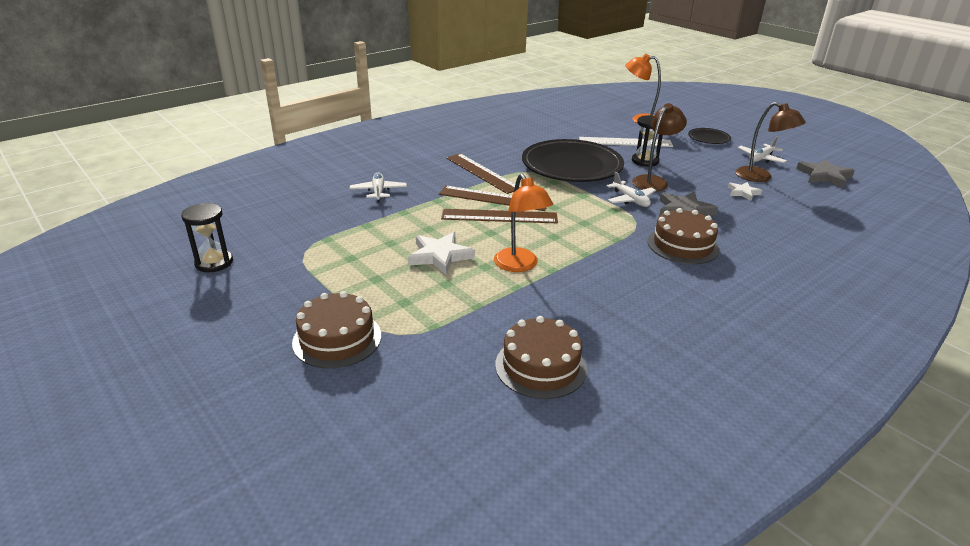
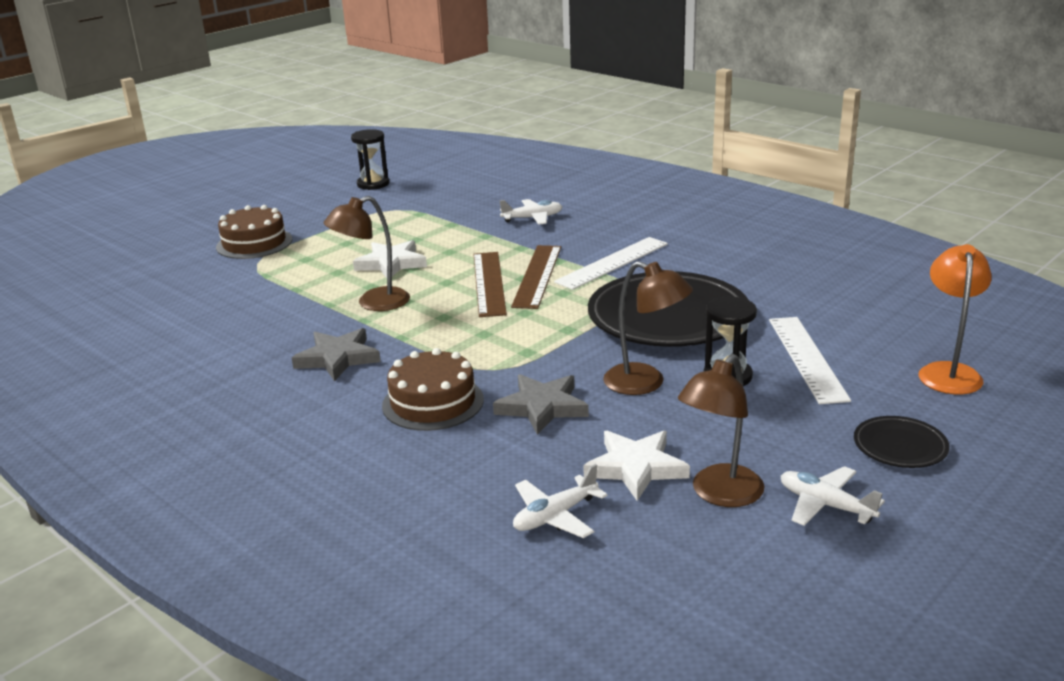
camera: 85 degrees right, 5 degrees down
brown ruler [446,154,520,194] -> white ruler [554,237,668,290]
orange lamp [494,173,553,272] -> brown lamp [324,196,410,311]
brown cake [495,316,587,399] -> none
white plane [607,172,656,207] -> white plane moved to [513,464,608,538]
white star [728,182,763,201] -> white star [583,431,690,501], size x1.67
grey star [796,159,855,188] -> grey star moved to [292,328,381,381]

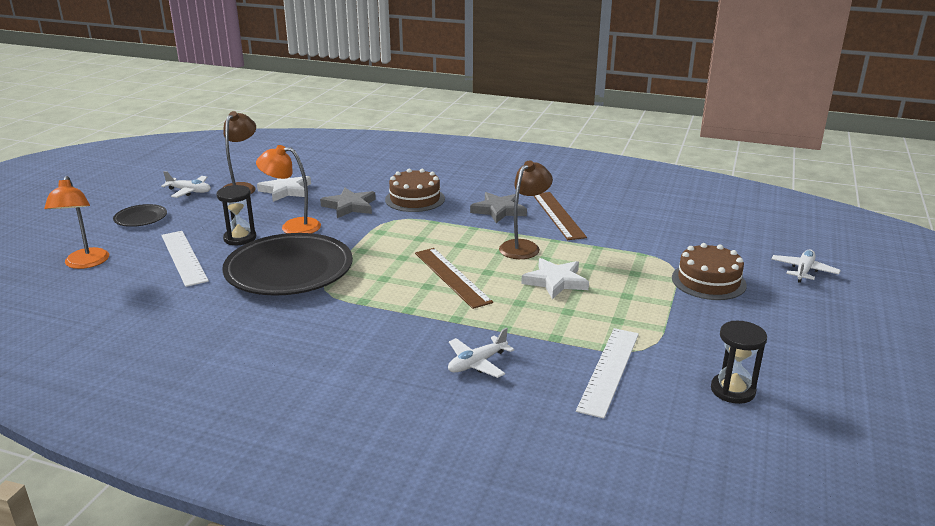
camera: 155 degrees right, 0 degrees up
brown ruler [511,245,561,309] -> brown ruler moved to [534,192,587,240]
white plane [513,464,608,538] -> white plane moved to [771,249,841,283]
white ruler [554,237,668,290] -> white ruler moved to [576,328,639,419]
brown lamp [603,261,693,395] -> orange lamp [256,145,321,233]

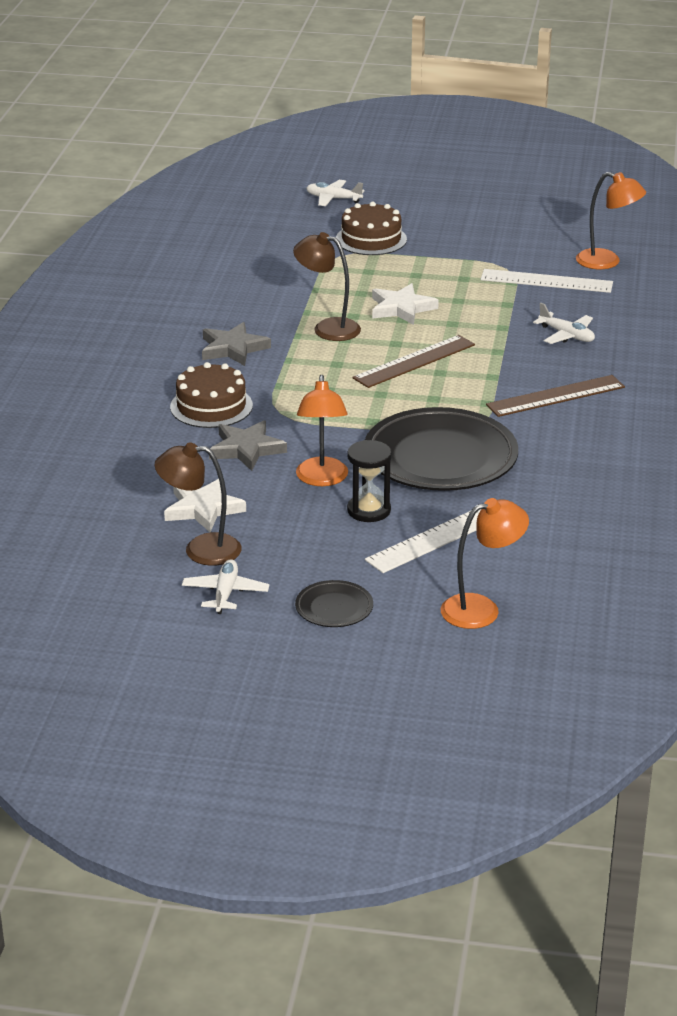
camera: 100 degrees left, 5 degrees up
brown ruler [534,192,587,240] -> brown ruler moved to [486,375,625,417]
black hourglass [711,321,767,404] -> none
none -> orange lamp [576,172,646,269]

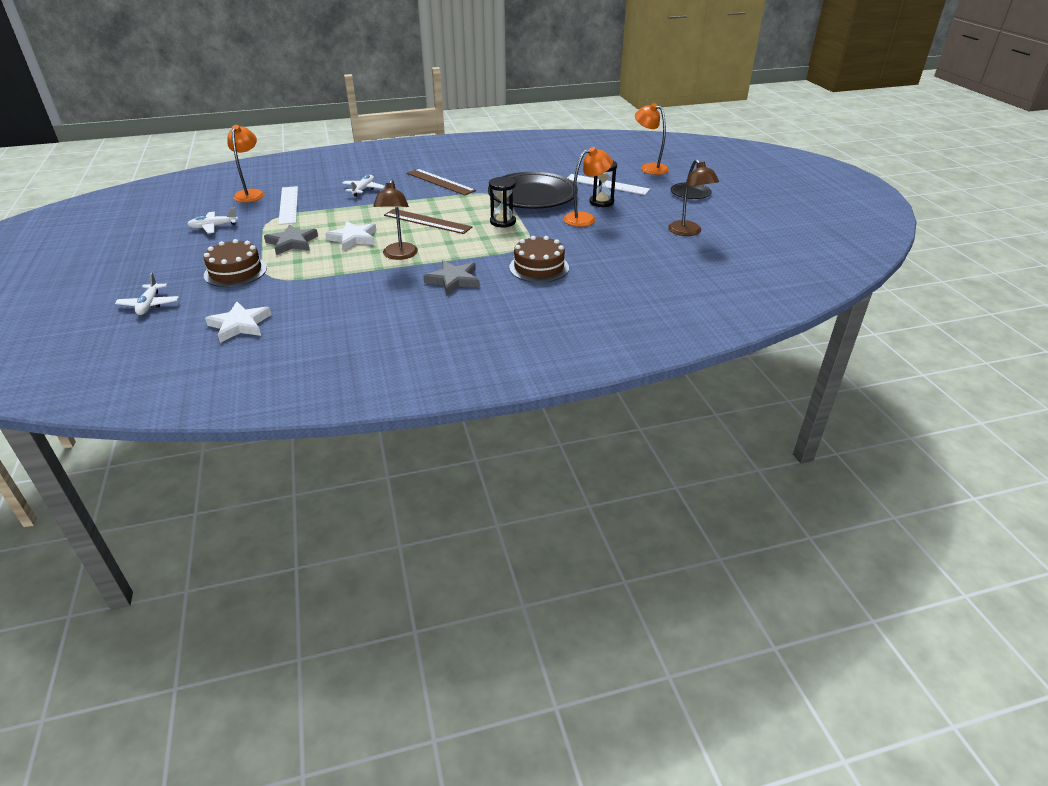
camera: 115 degrees left, 5 degrees up
white star [164,479,246,532] -> white star moved to [205,302,271,343]
white plane [182,559,270,614] -> white plane moved to [187,208,238,233]
grey star [209,420,287,471] -> grey star moved to [264,225,318,255]
none -> black hourglass [489,177,516,228]

